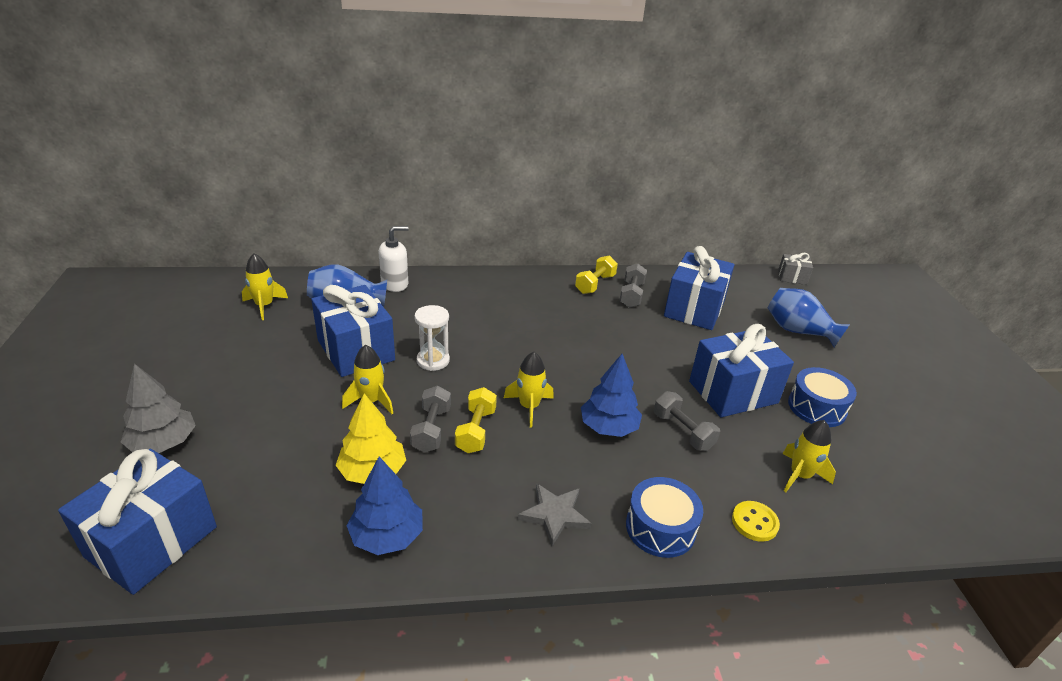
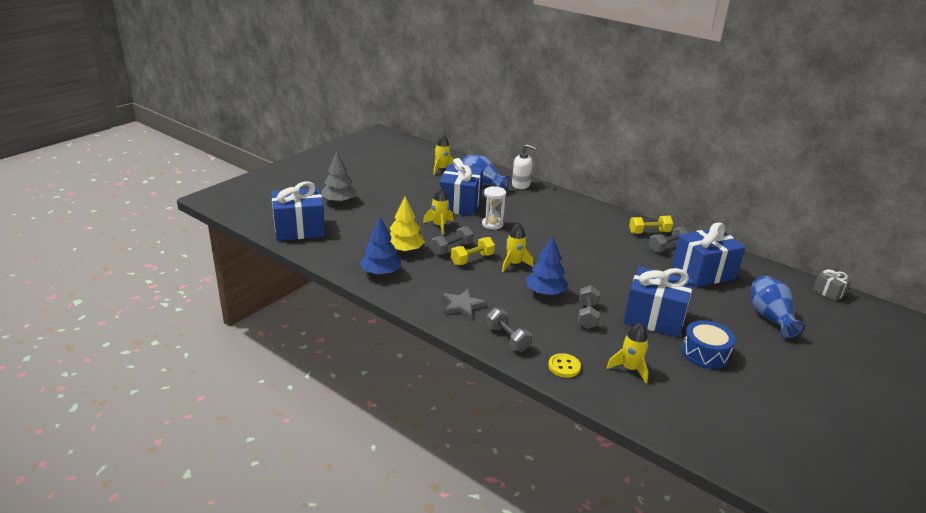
camera: 45 degrees right, 5 degrees down
blue drum [626,477,703,558] -> grey dumbbell [486,308,532,352]

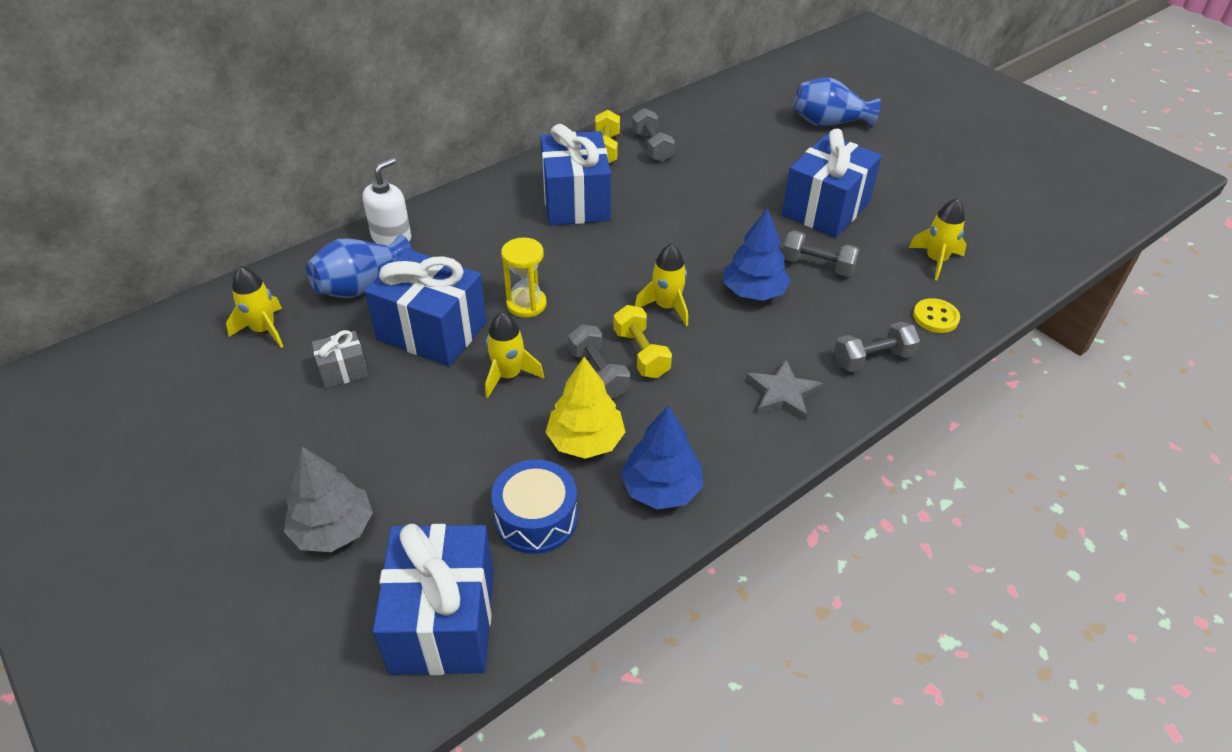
camera: 75 degrees left, 15 degrees up
white hourglass [482,186,506,230] -> yellow hourglass [501,238,547,318]
blue gift [672,222,745,287] -> blue gift moved to [540,124,611,225]
blue drum [682,320,735,369] -> blue drum moved to [491,459,578,554]
grey gift [812,269,851,301] -> grey gift moved to [312,330,369,389]

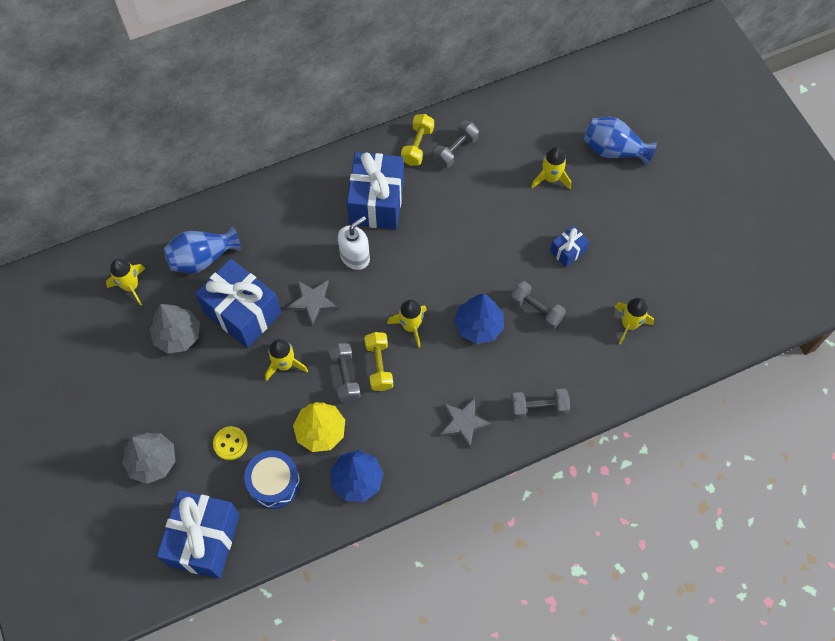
camera: 15 degrees right, 20 degrees up
grey gift [312,330,369,389] -> grey tree [150,304,200,354]
white soap dispenser [362,158,411,245] -> white soap dispenser moved to [338,216,370,270]
yellow hourglass [501,238,547,318] -> grey star [287,280,338,326]
grey dumbbell [632,108,675,162] -> grey dumbbell turned 45 degrees clockwise [433,120,479,168]
blue gift [782,129,882,238] -> blue gift [550,226,589,267], size x0.48
yellow button [913,298,960,333] -> yellow button moved to [213,426,248,460]
none -> yellow rocket [531,147,571,189]

